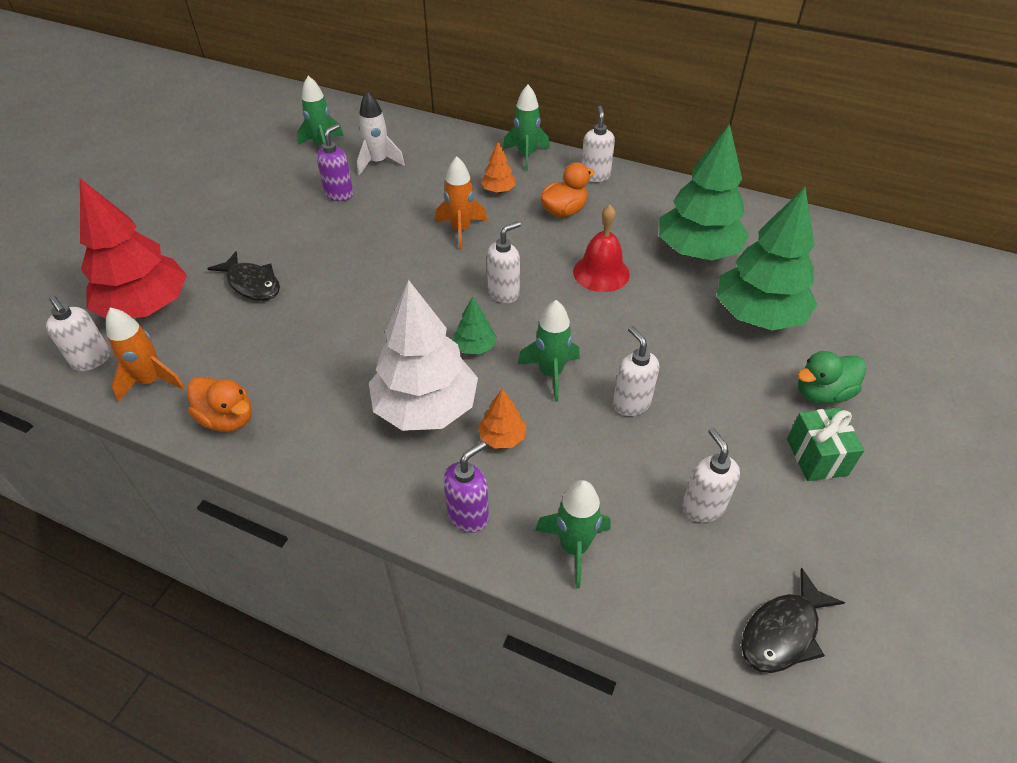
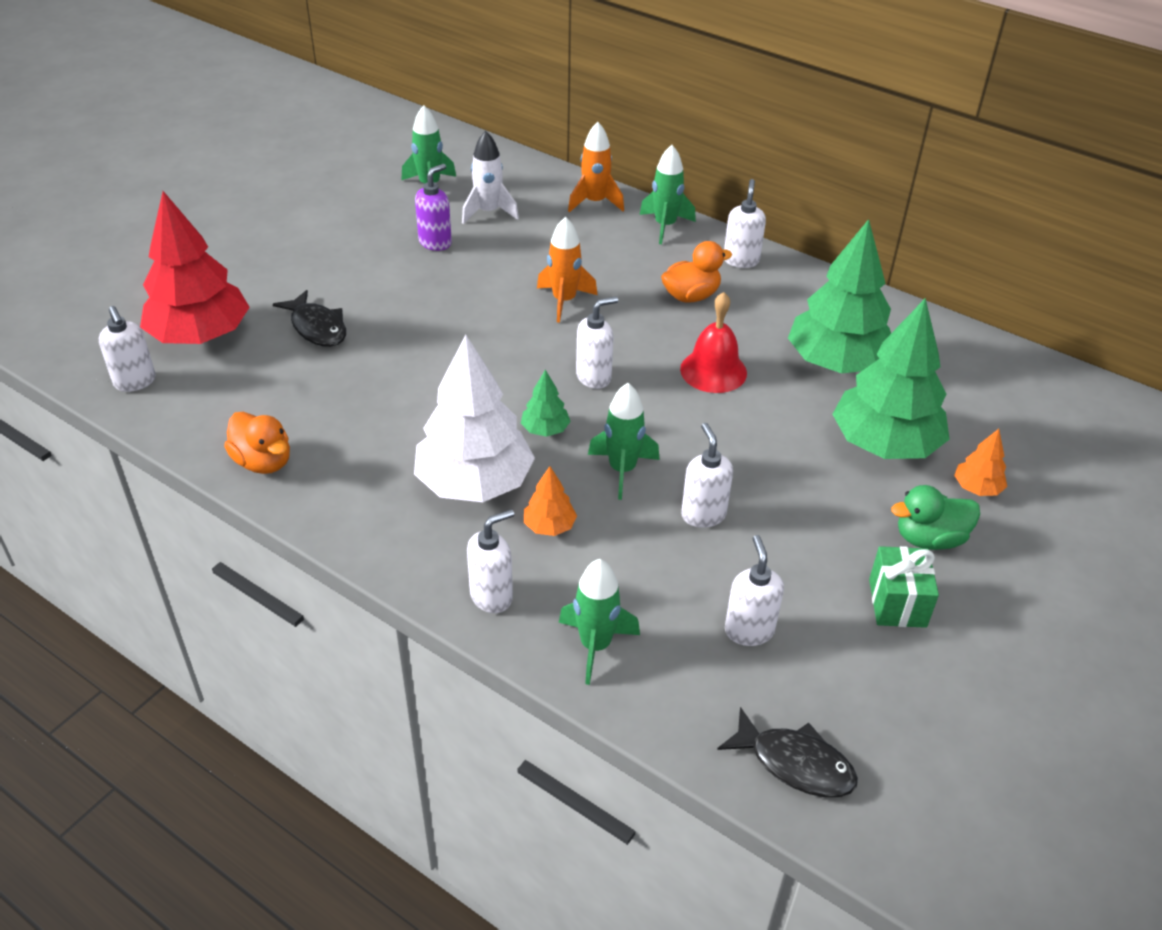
camera: 10 degrees right, 5 degrees down
orange rocket [106,307,185,402] -> orange rocket moved to [568,122,624,213]
purple soap dispenser [444,441,489,533] -> white soap dispenser [467,509,514,613]
orange tree [481,141,516,193] -> orange tree moved to [954,429,1007,496]
black fish [742,568,845,673] -> black fish turned 120 degrees counterclockwise [717,707,858,797]

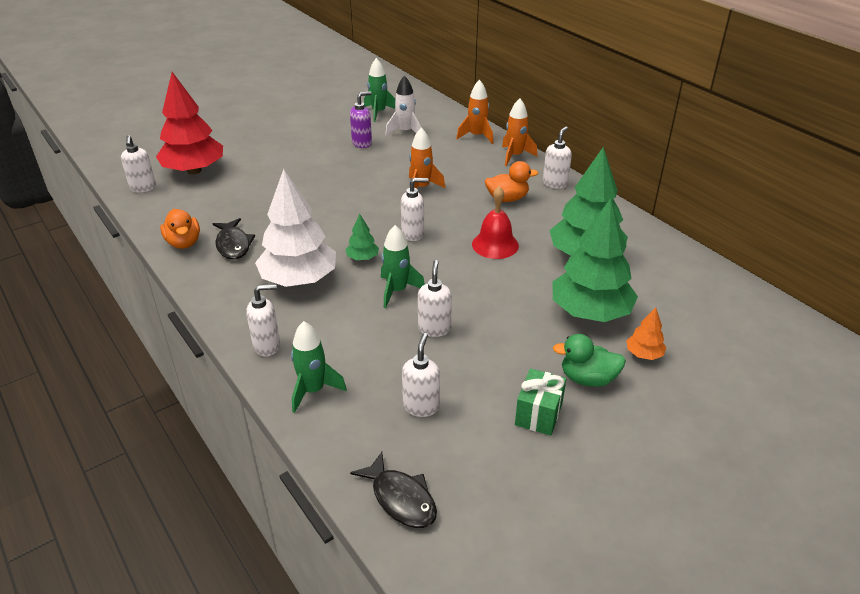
camera: 20 degrees right, 5 degrees down
black fish [273,290,346,347] -> black fish moved to [212,218,255,260]
orange tree [524,466,577,536] -> none
green rocket [639,145,696,244] -> orange rocket [502,98,537,166]

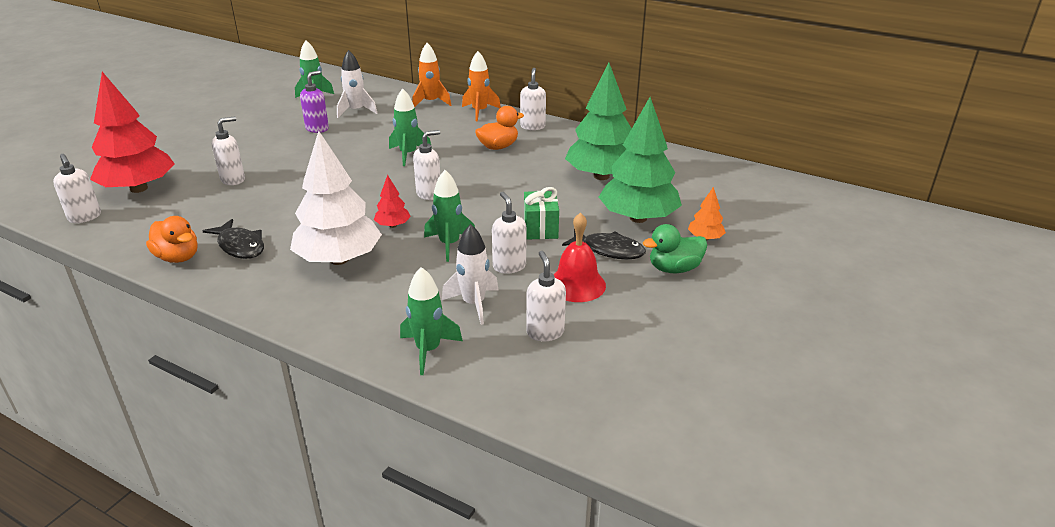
camera: 25 degrees left, 5 degrees down
white soap dispenser [246,284,280,357] -> white soap dispenser moved to [212,116,245,185]
green tree [345,214,379,260] -> red tree [374,175,411,228]
black fish [350,452,437,528] -> black fish moved to [562,229,646,259]
orange rocket [409,128,445,189] -> green rocket [389,88,432,166]
red bell [472,186,519,259] -> red bell moved to [554,212,606,302]
green gift [515,368,566,436] -> green gift moved to [524,187,559,240]
none -> white rocket [442,224,498,325]

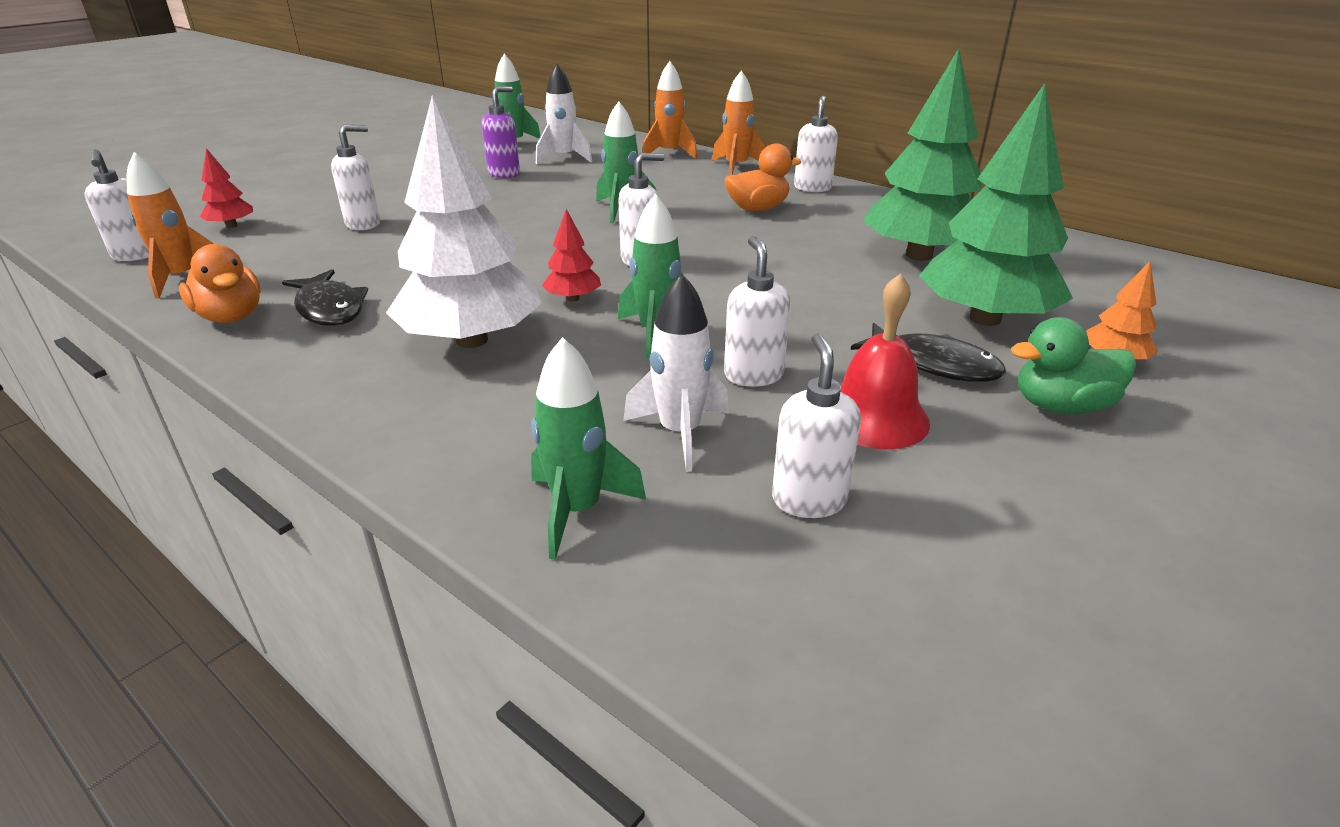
camera: 10 degrees right, 0 degrees up
red tree [90,72,175,193] -> red tree [200,148,253,228], size x0.44
green gift [524,187,559,240] -> none
none -> orange rocket [127,152,214,299]

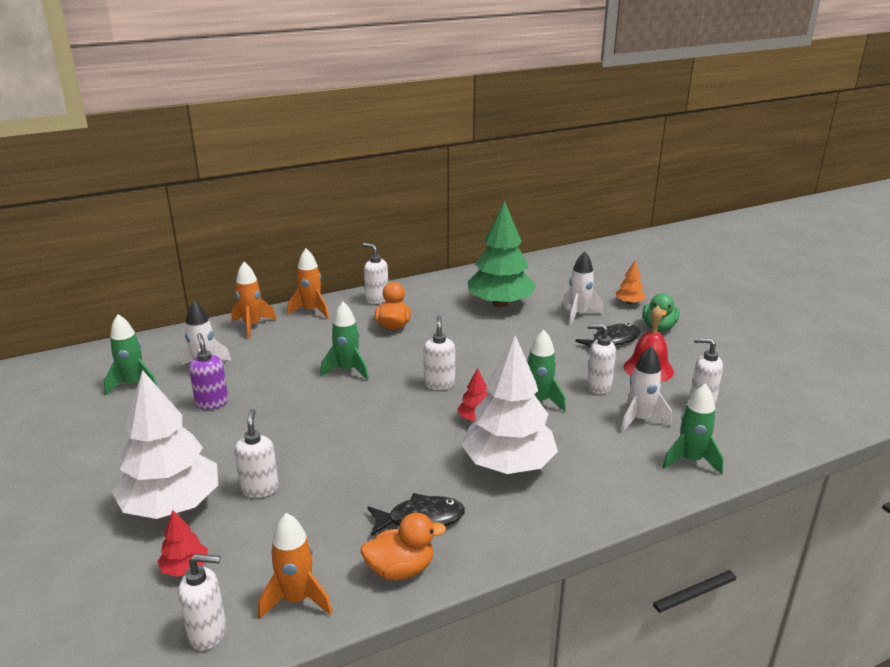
camera: 65 degrees left, 5 degrees down
green tree [919,83,1073,326] -> white rocket [563,251,604,325]
none -> white tree [112,370,218,519]

